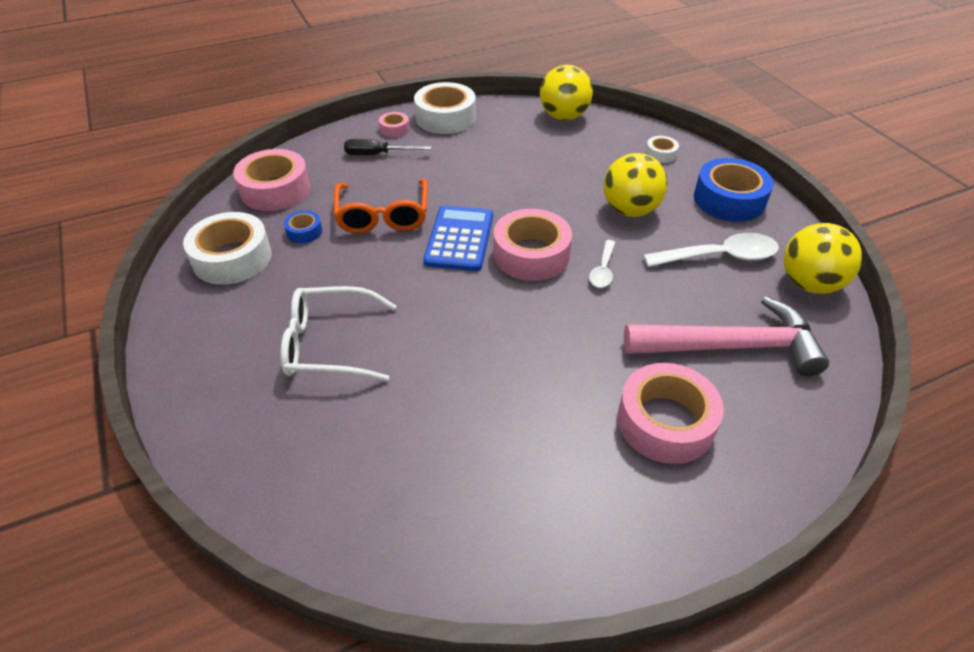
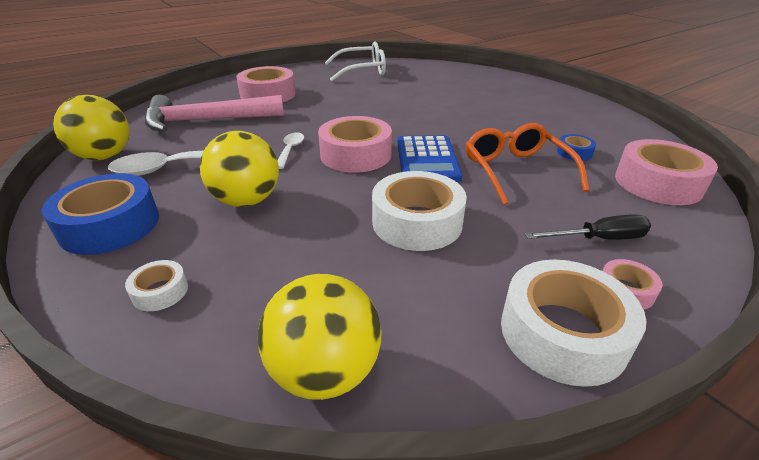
camera: 170 degrees right, 10 degrees down
white tape [183,212,272,285] -> white tape moved to [372,171,467,251]
white glasses [281,286,396,381] -> white glasses moved to [325,41,386,81]

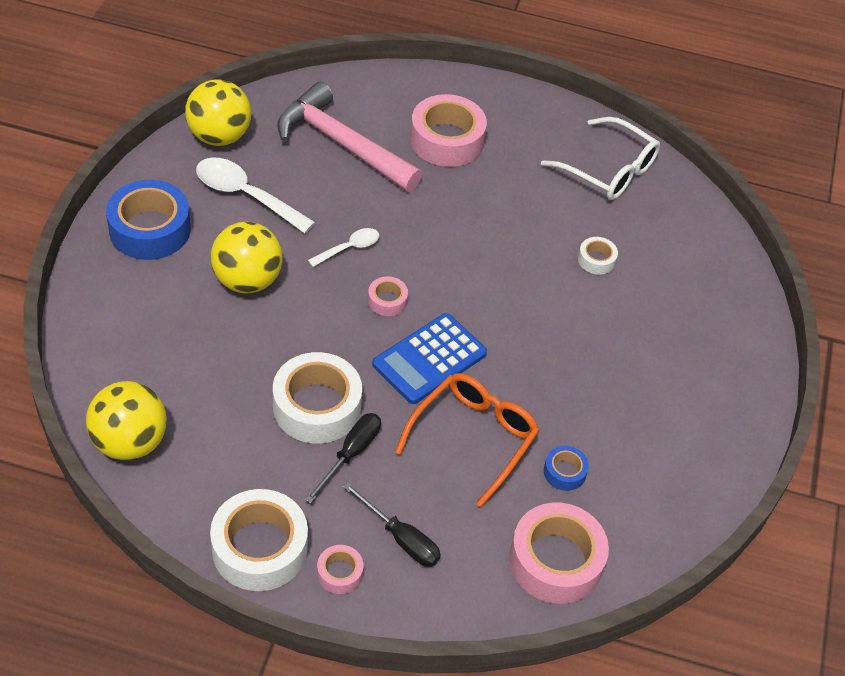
camera: 45 degrees right, 15 degrees up
white tape [125,260,188,311] -> white tape moved to [578,237,618,275]
pink tape [318,116,392,173] -> pink tape [368,277,408,316], size x0.48
none -> black screwdriver [305,413,381,503]

